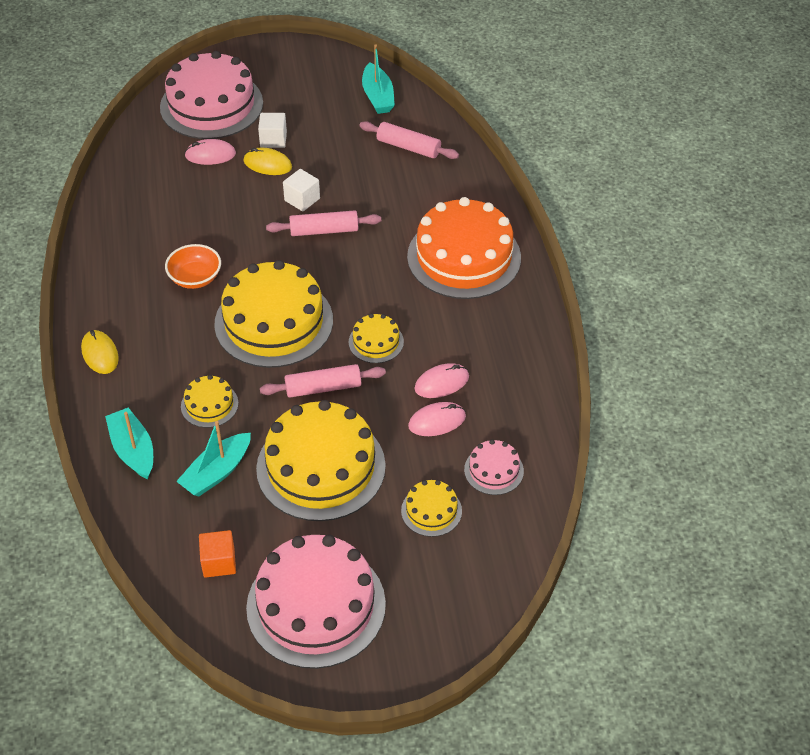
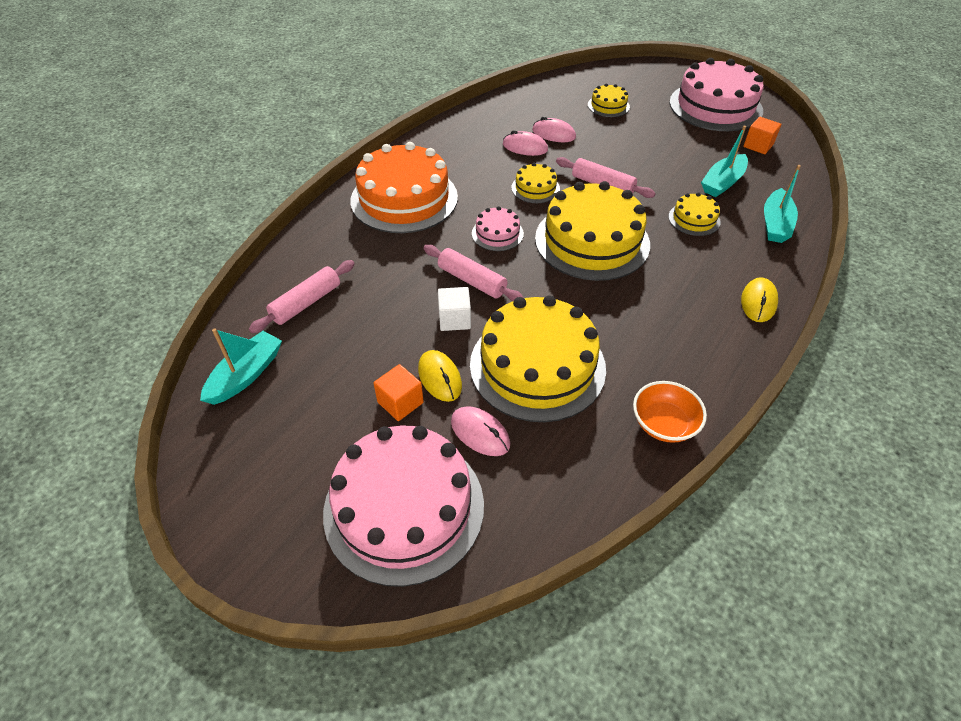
camera: 135 degrees left, 0 degrees up
orange bowl [165,244,221,289] -> orange bowl moved to [633,381,707,443]
turquoise boat [176,421,251,497] -> turquoise boat turned 135 degrees clockwise [701,126,748,197]
yellow cake [256,400,386,521] -> yellow cake moved to [470,295,606,422]
white cube [258,113,287,148] -> orange cube [373,364,424,421]
pink rolling pin [359,121,459,159] -> pink rolling pin turned 60 degrees clockwise [249,260,355,333]
pink cake [464,439,524,495] -> pink cake moved to [472,206,524,251]

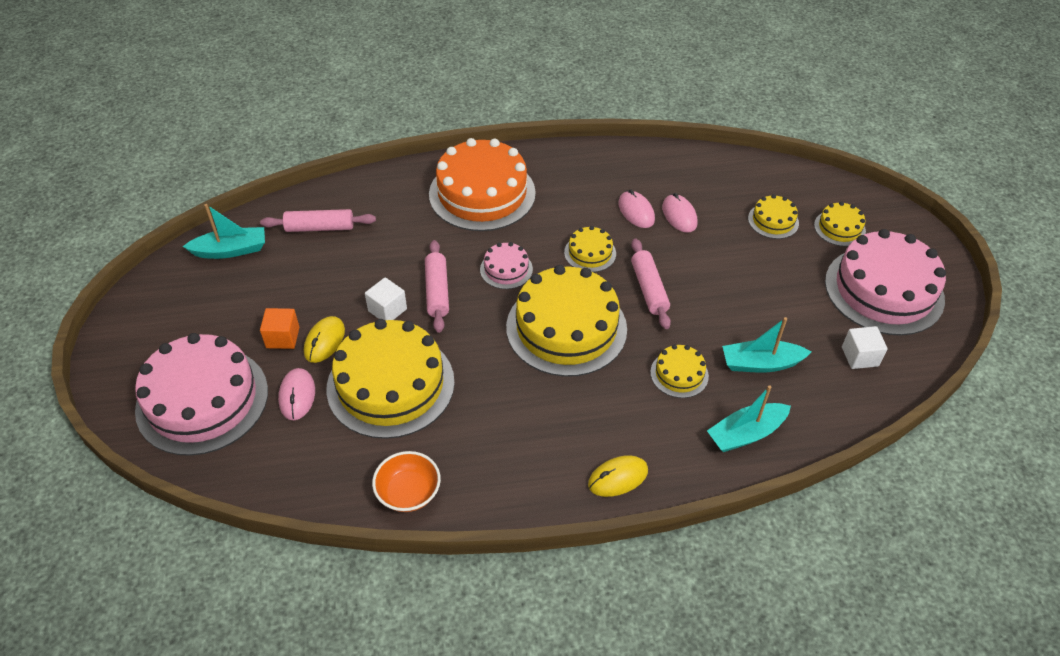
camera: 45 degrees right, 0 degrees up
orange cube [743,117,781,154] -> white cube [842,326,888,369]
none -> yellow cake [814,202,866,246]

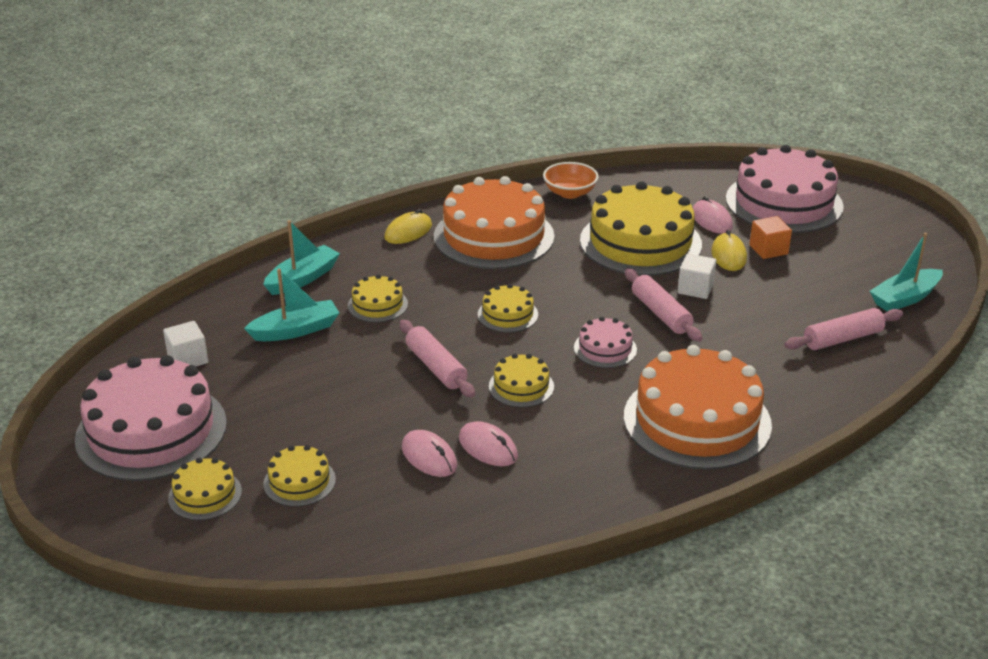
camera: 160 degrees right, 15 degrees down
yellow cake [506,265,627,377] -> yellow cake [478,284,538,332], size x0.46
none -> orange cake [434,176,554,269]

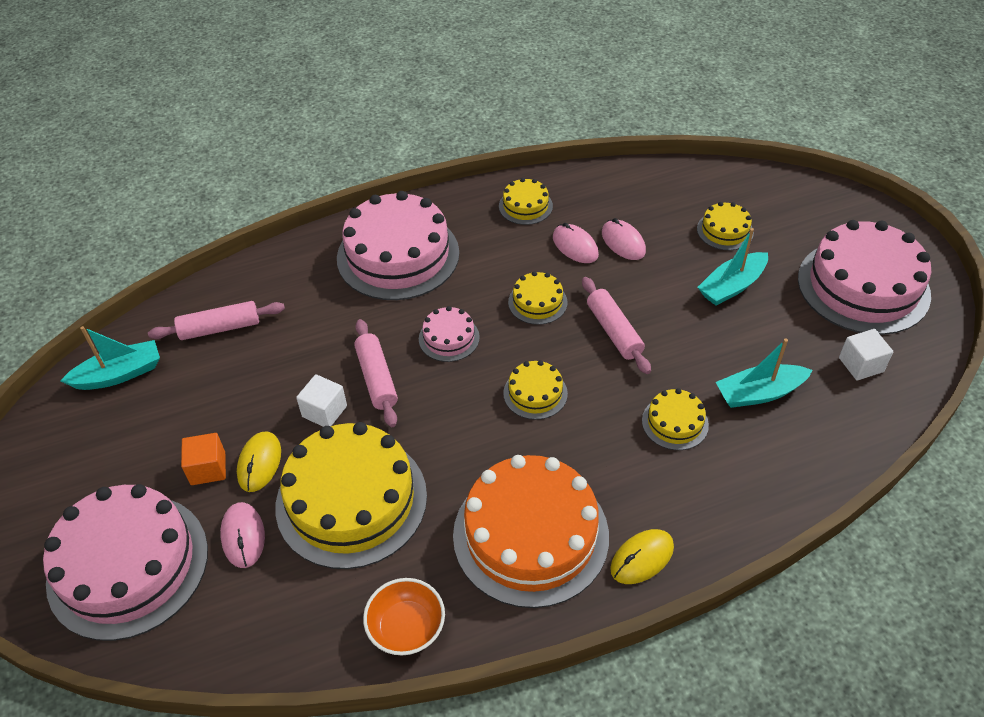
camera: 170 degrees left, 15 degrees up
yellow cake [168,458,242,520] -> yellow cake moved to [499,178,553,225]
turquoise boat [263,220,340,295] -> turquoise boat moved to [698,228,768,306]
orange cake [624,345,772,470] -> pink cake [337,191,459,300]

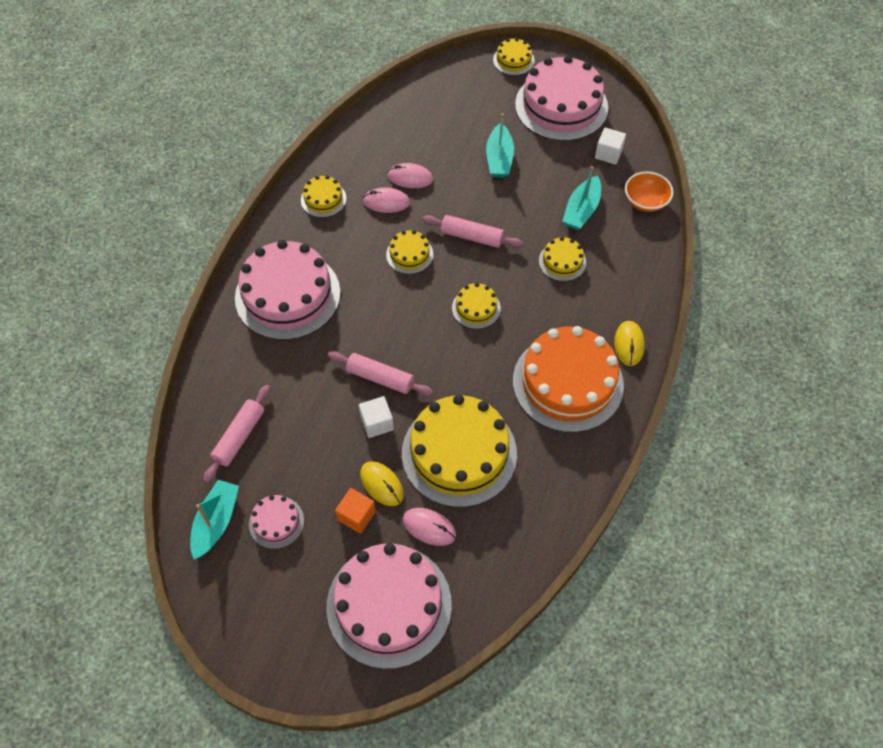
camera: 50 degrees left, 10 degrees up
orange bowl [363,578,445,655] -> orange bowl moved to [625,172,674,212]
pink cake [419,306,480,362] -> pink cake moved to [249,495,304,549]
yellow cake [697,202,754,250] -> yellow cake moved to [493,38,535,75]

